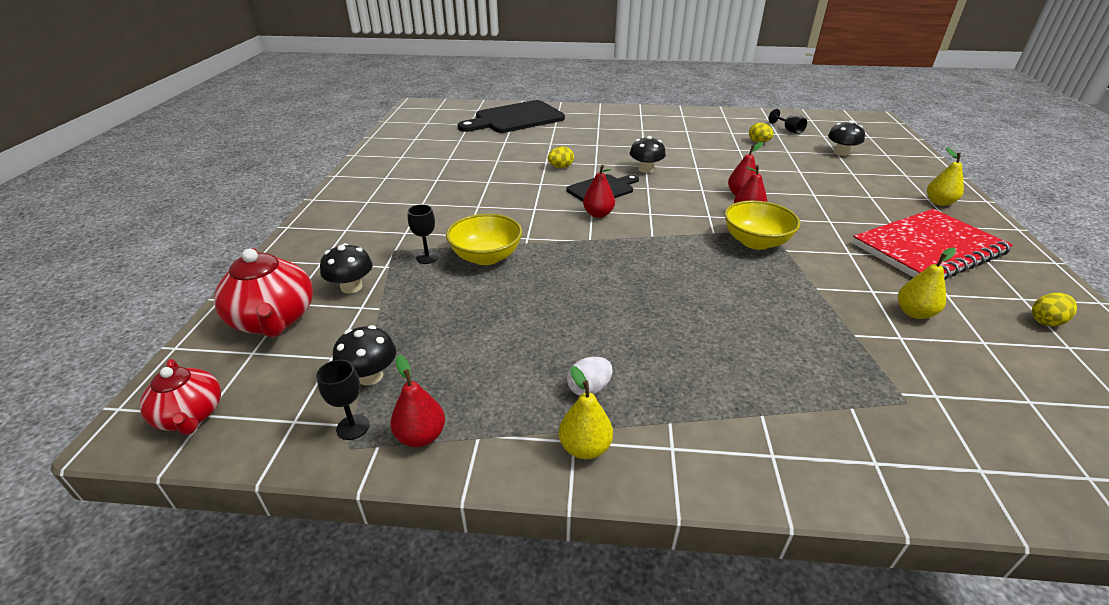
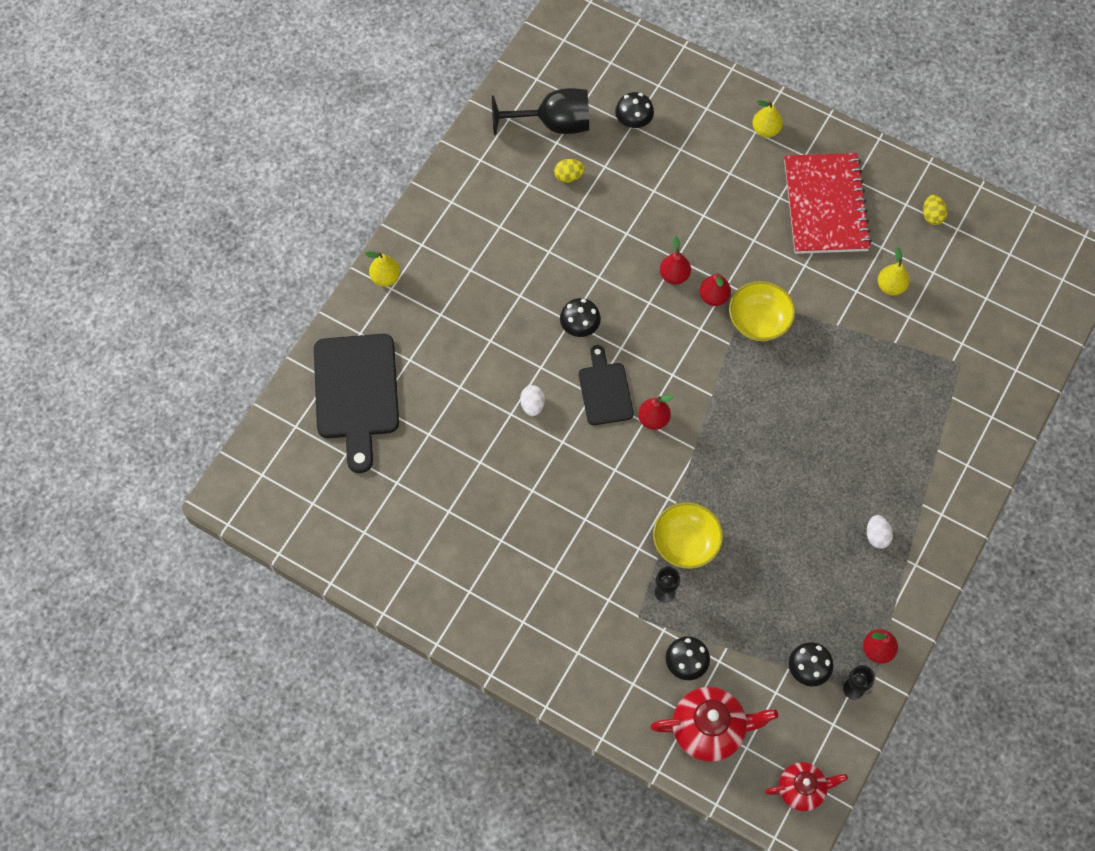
camera: 65 degrees left, 30 degrees up
yellow egg [548,146,574,168] -> white egg [520,385,545,416]
yellow pear [559,366,613,459] -> yellow pear moved to [365,251,400,287]
black goblet [768,109,807,134] -> black goblet [492,88,589,135], size x2.10

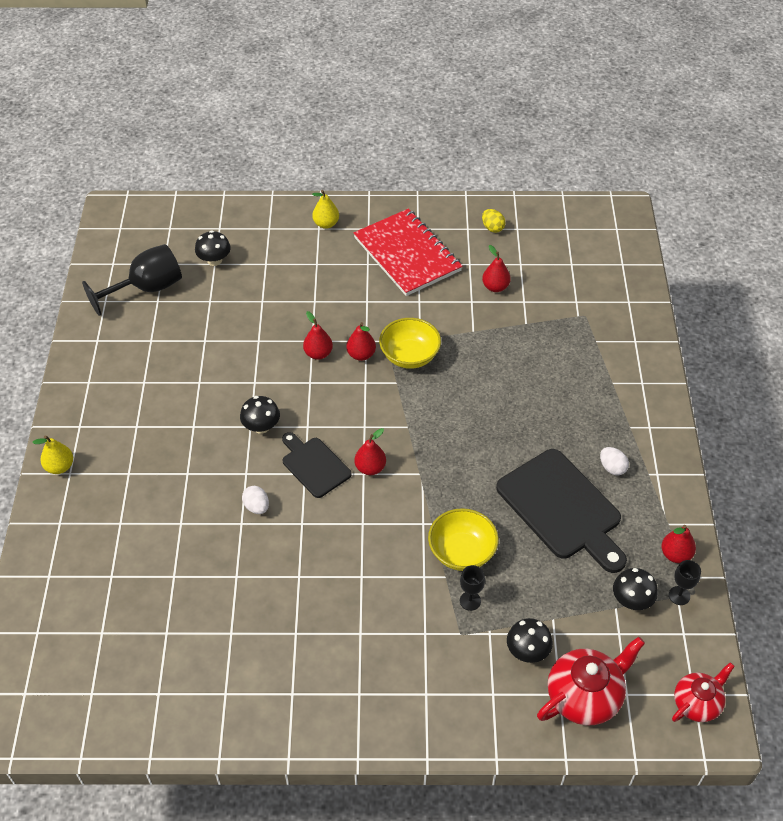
camera: 30 degrees left, 15 degrees down
black cutting board [314,334,399,473] -> black cutting board moved to [496,449,627,573]
yellow egg [554,159,585,183] -> none
yellow pear [878,247,910,296] -> red pear [482,245,511,292]

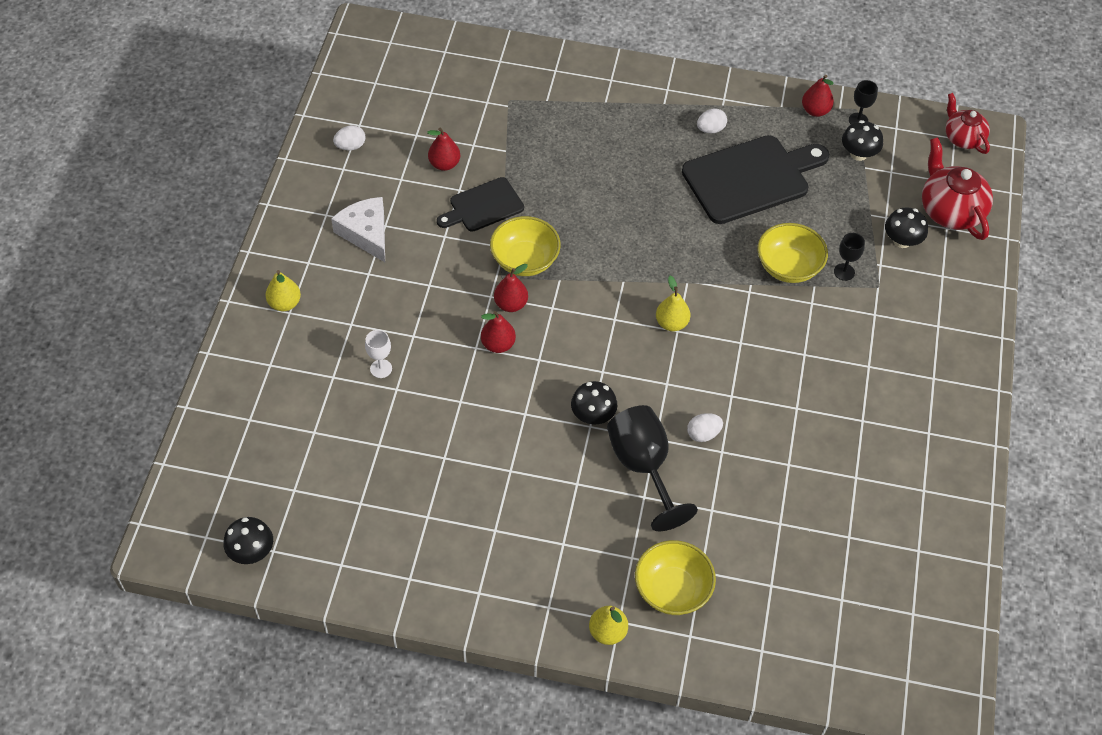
camera: 80 degrees left, 5 degrees up
black goblet [82,244,182,316] -> black goblet moved to [607,405,698,531]
black mushroom [195,230,231,266] -> black mushroom moved to [223,517,273,564]
black cutting board [282,432,352,498] -> black cutting board moved to [437,177,524,232]
red notebook [354,209,462,296] -> white cheese [331,197,385,262]
red pear [354,428,386,475] -> yellow pear [656,276,690,331]
yellow egg [482,209,506,233] -> white egg [333,125,366,150]
none -> white goblet [365,330,392,378]
none -> yellow bowl [635,540,716,615]

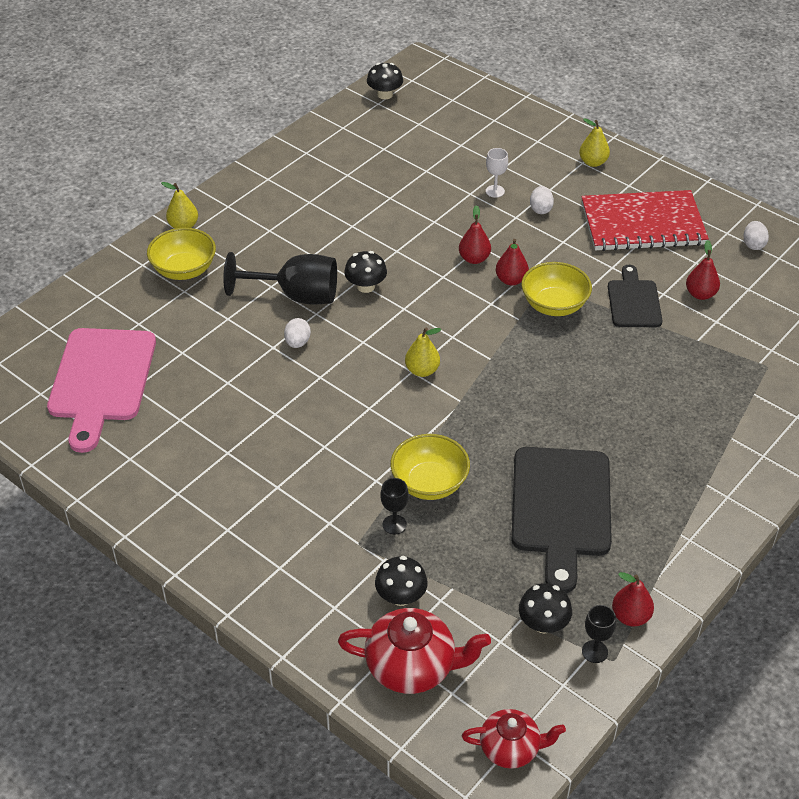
camera: 120 degrees right, 10 degrees down
white cheese [331,197,385,262] -> red notebook [581,190,709,251]
white egg [697,109,727,133] -> white egg moved to [530,186,554,214]
none -> pink cutting board [47,328,156,453]

